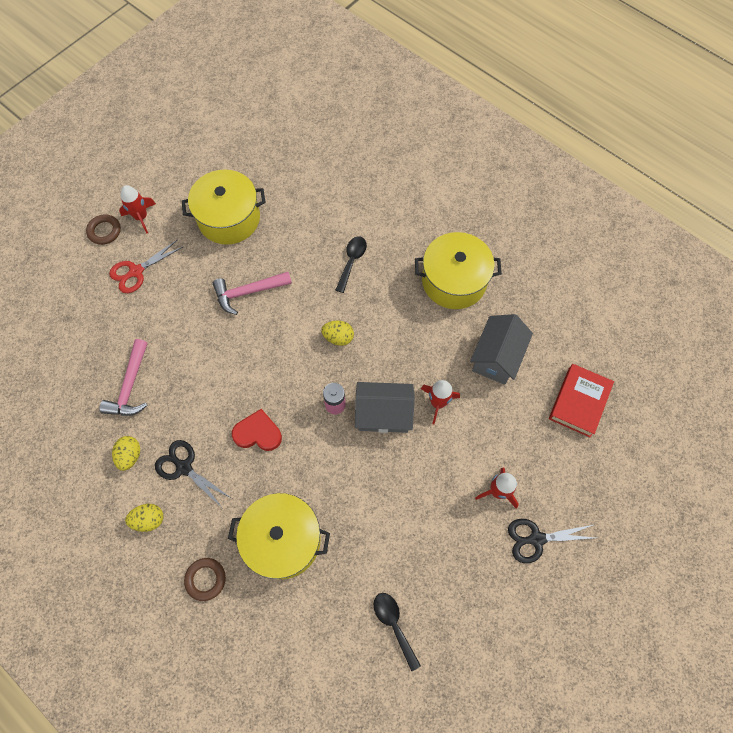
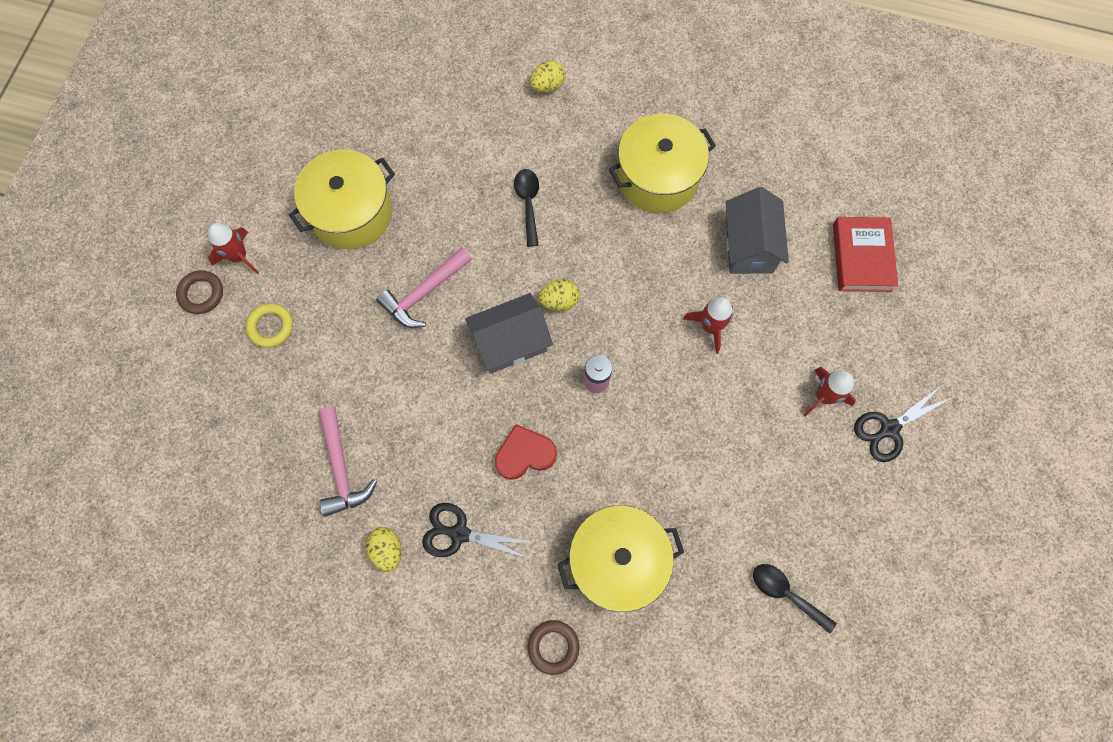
camera: 25 degrees left, 5 degrees up
red scissors [109,239,183,293] -> yellow ring [246,303,293,348]
yellow egg [125,504,163,532] -> yellow egg moved to [530,60,566,93]
grey house [355,382,415,433] -> grey house moved to [465,293,553,374]

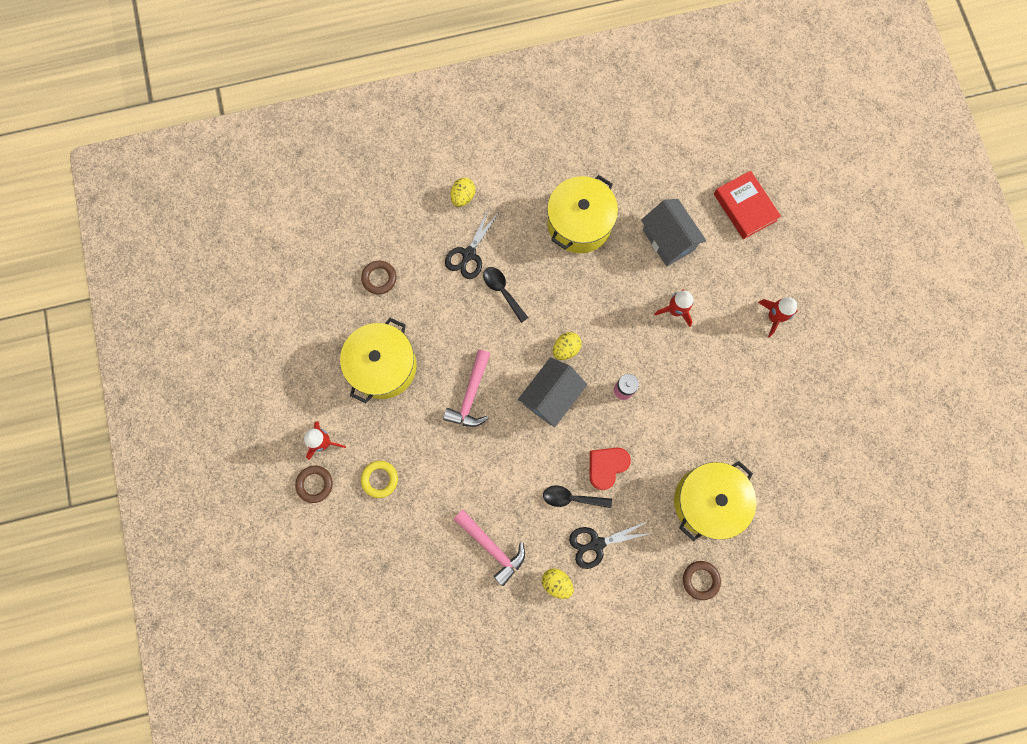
camera: 30 degrees left, 5 degrees up
black spoon [753,564,837,634] -> black spoon moved to [543,485,612,508]
black scissors [854,386,951,462] -> black scissors moved to [445,208,498,279]
none -> brown ring [361,261,397,294]

